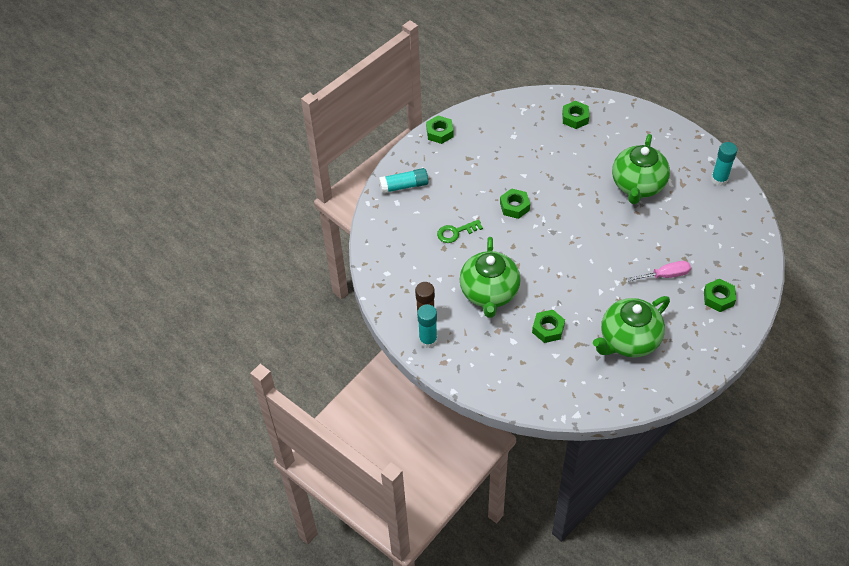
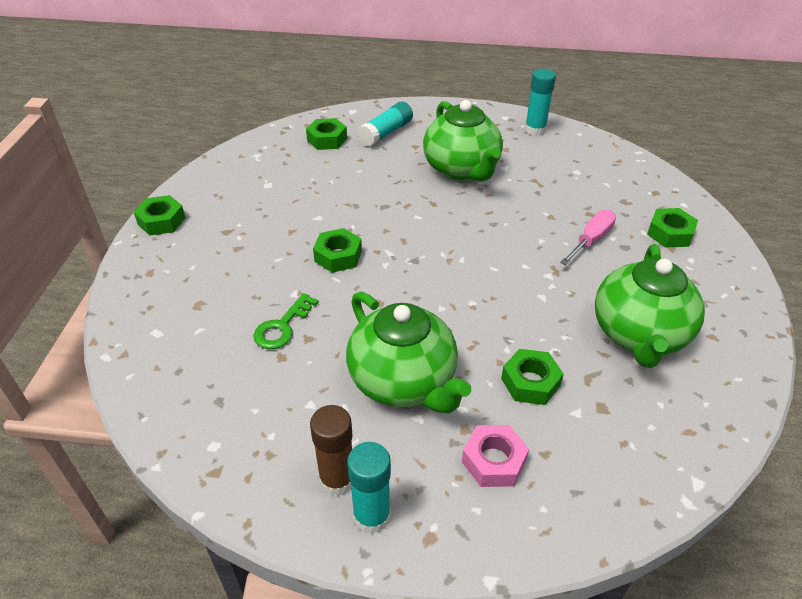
camera: 40 degrees left, 10 degrees down
turquoise glue stick [379,168,428,194] -> turquoise glue stick moved to [358,102,413,147]
none -> pink nut [462,425,529,487]

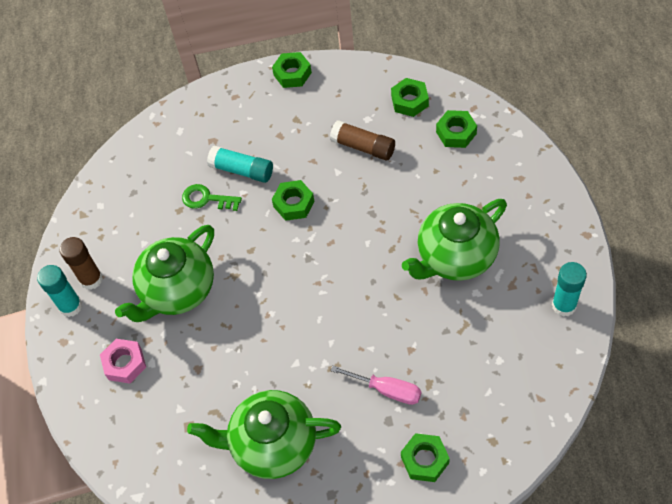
camera: 80 degrees right, 15 degrees up
turquoise glue stick [358,102,413,147] -> turquoise glue stick moved to [207,146,273,183]
green nut [501,349,564,405] -> green nut moved to [391,78,429,117]
none -> brown glue stick [330,120,395,161]

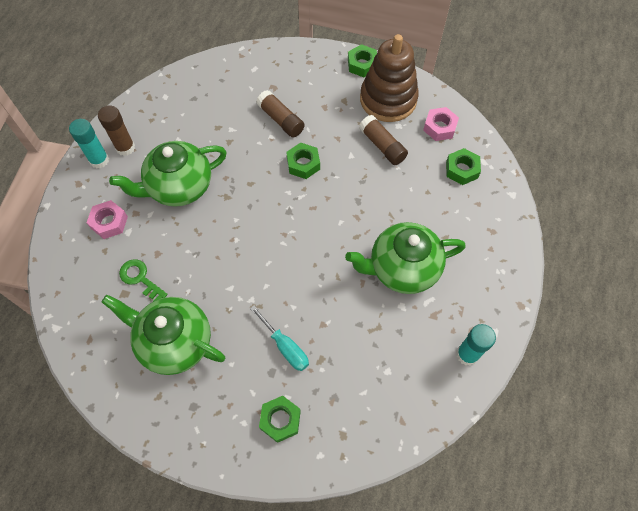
camera: 20 degrees right, 5 degrees up
green key [182,184,242,211] -> green key moved to [119,259,168,302]
turquoise glue stick [207,146,273,183] -> brown glue stick [256,90,305,138]
pink screwdriver [330,365,421,405] -> turquoise screwdriver [250,305,309,371]
green nut [391,78,429,117] -> pink nut [423,107,459,141]
none -> brown stacking toy [360,34,419,122]

